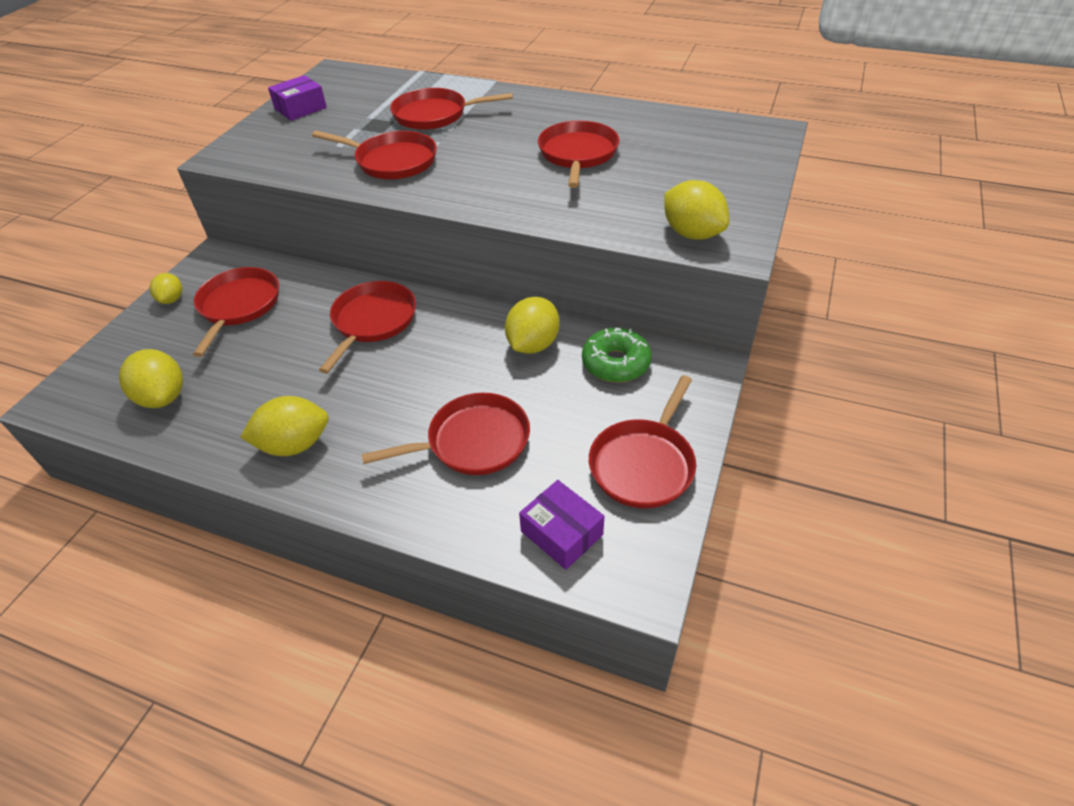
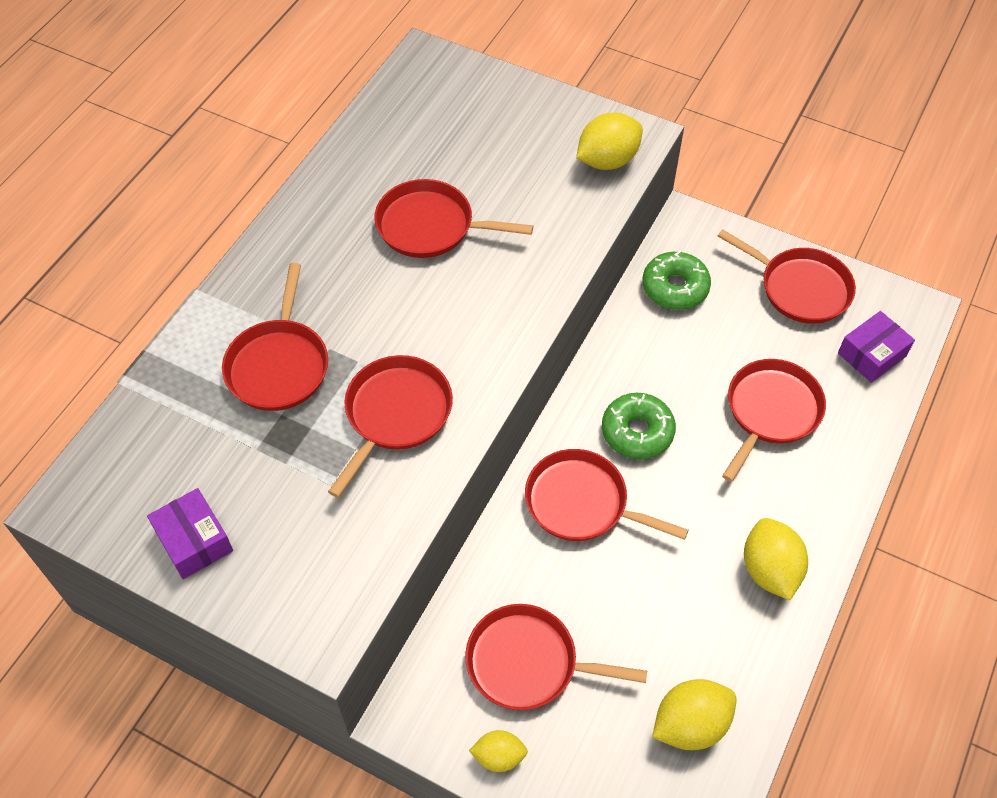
camera: 85 degrees left, 10 degrees up
red pan [361,393,530,475] -> red pan turned 45 degrees clockwise [722,359,826,482]
yellow lemon [505,297,560,354] -> none
none -> green donut [602,393,676,459]

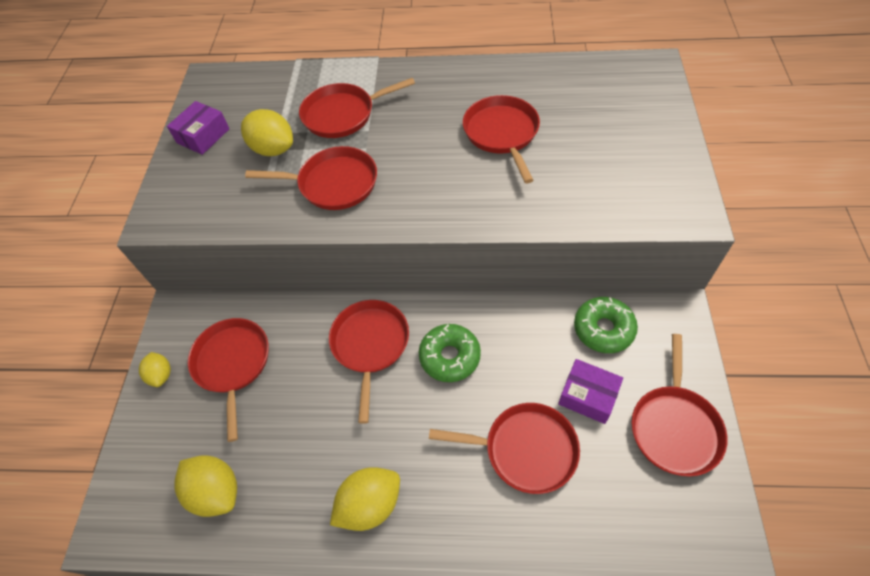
camera: 70 degrees right, 0 degrees up
yellow lemon [576,113,643,170] -> yellow lemon moved to [241,109,293,156]
purple box [838,311,915,383] -> purple box moved to [558,359,623,424]

